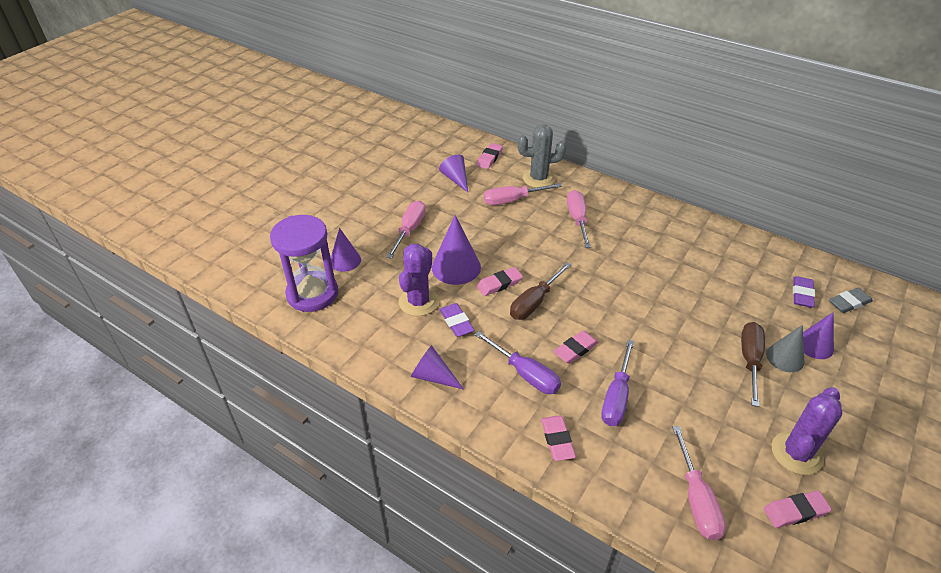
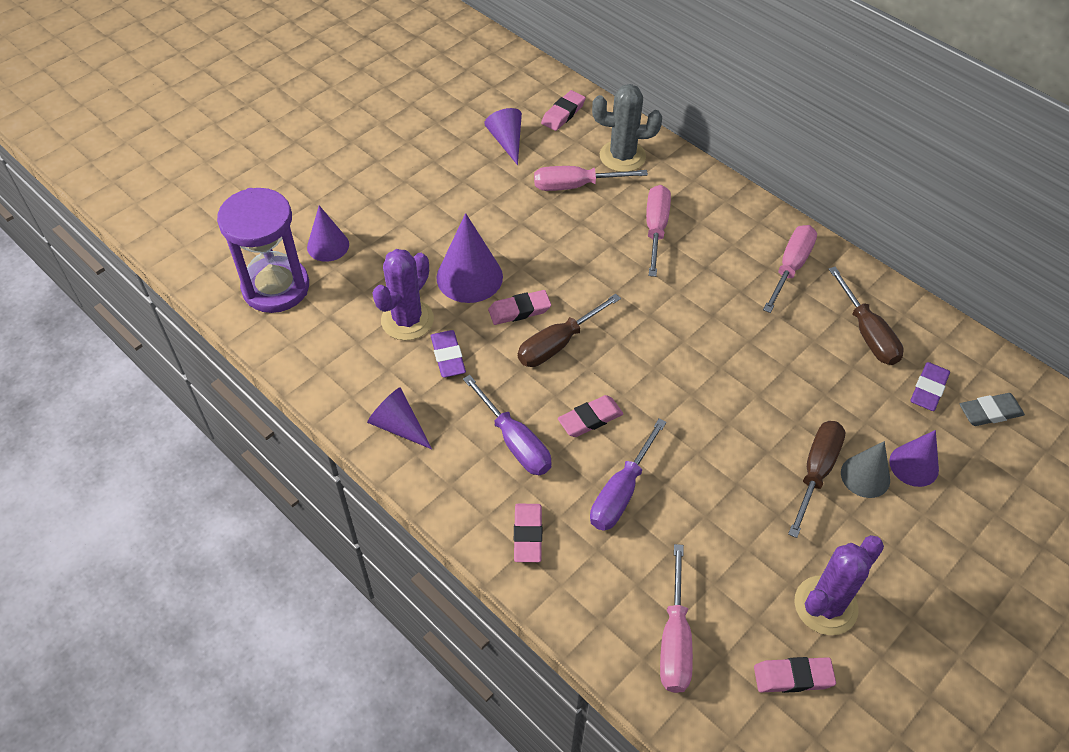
camera: 10 degrees right, 10 degrees up
pink screwdriver [386,201,426,259] -> pink screwdriver moved to [763,225,817,313]
none -> brown screwdriver [829,267,904,365]

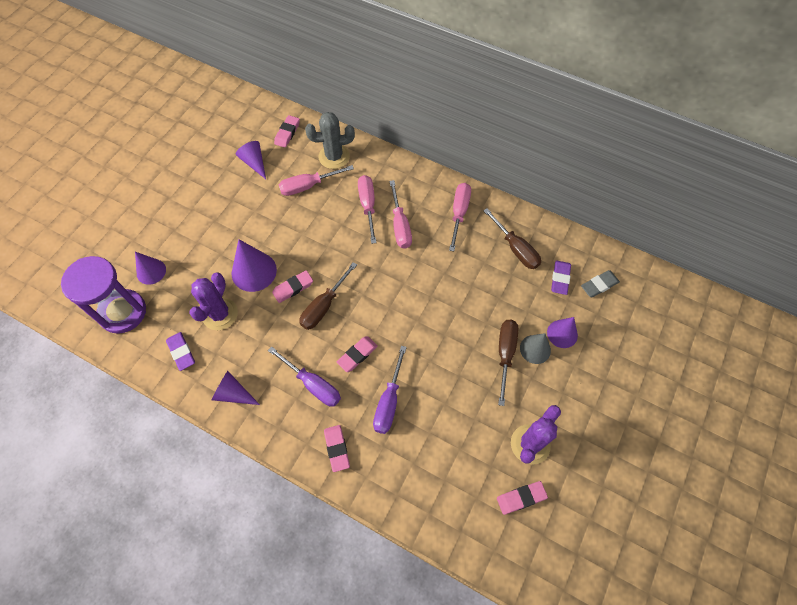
camera: 15 degrees left, 10 degrees up
purple eraser [431,330,466,378] -> purple eraser moved to [166,332,195,371]
pink screwdriver [660,544,693,693] -> pink screwdriver moved to [389,180,412,249]

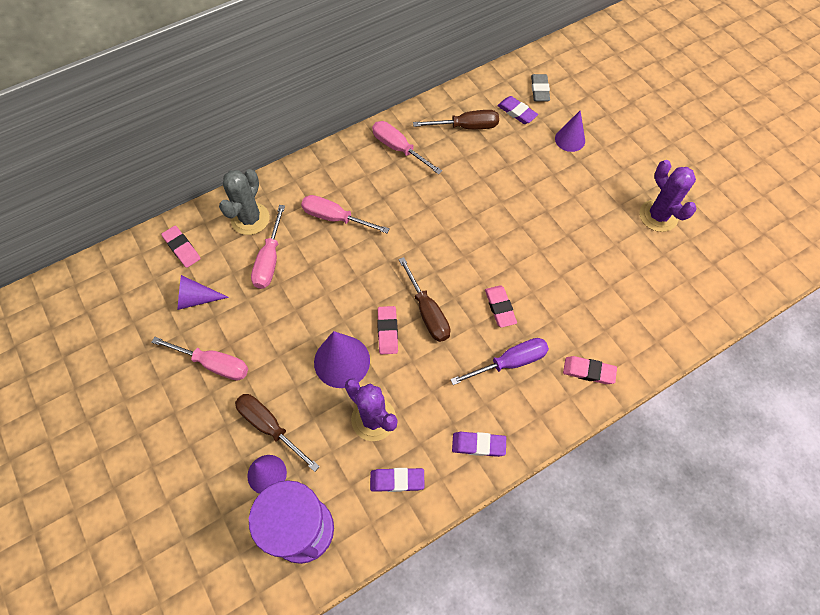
camera: 60 degrees left, 0 degrees up
purple cone [212,371,260,405] -> purple eraser [452,432,506,457]
purple screwdriver [373,346,407,434] -> none
pink screwdriver [389,180,412,249] -> pink screwdriver moved to [152,337,248,381]
pink eraser [497,481,548,515] -> none
brown screwdriver [498,320,518,406] -> brown screwdriver moved to [235,394,320,472]
grey cone [520,333,551,364] -> none

